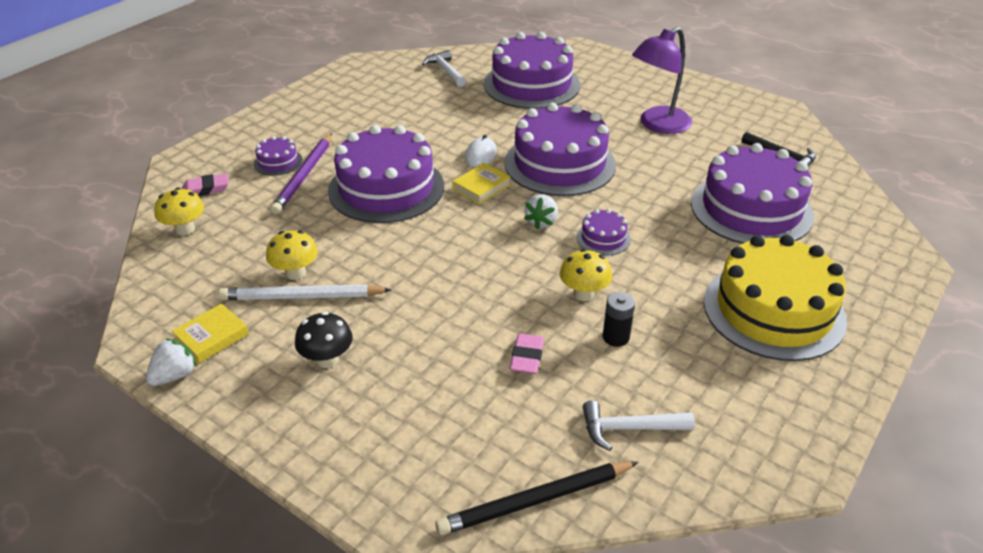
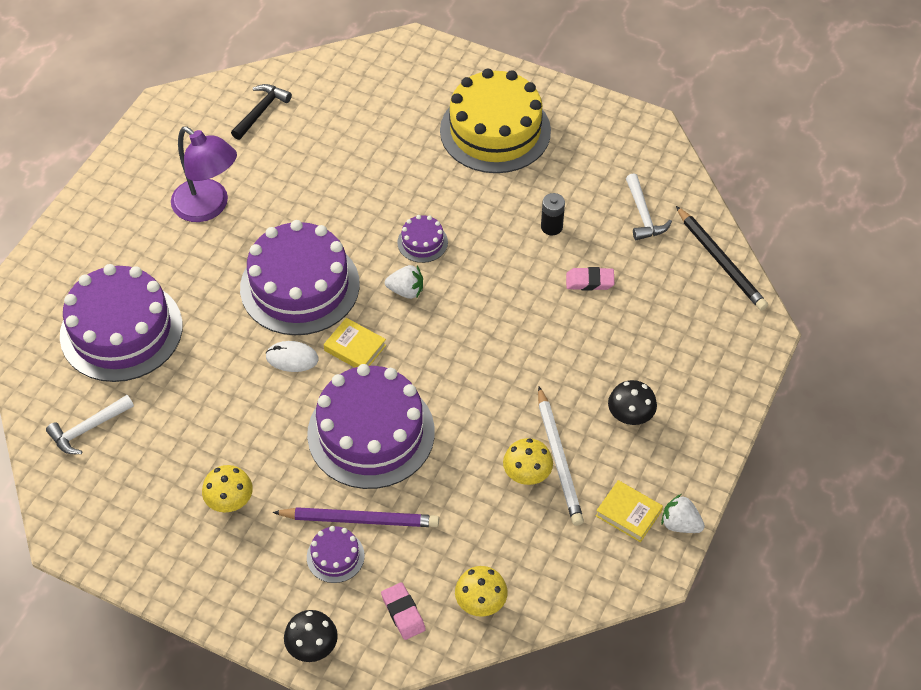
camera: 100 degrees left, 15 degrees up
yellow mushroom [559,249,612,301] -> yellow mushroom moved to [202,465,253,512]
purple cake [691,143,814,244] -> none
none -> black mushroom [284,610,338,662]

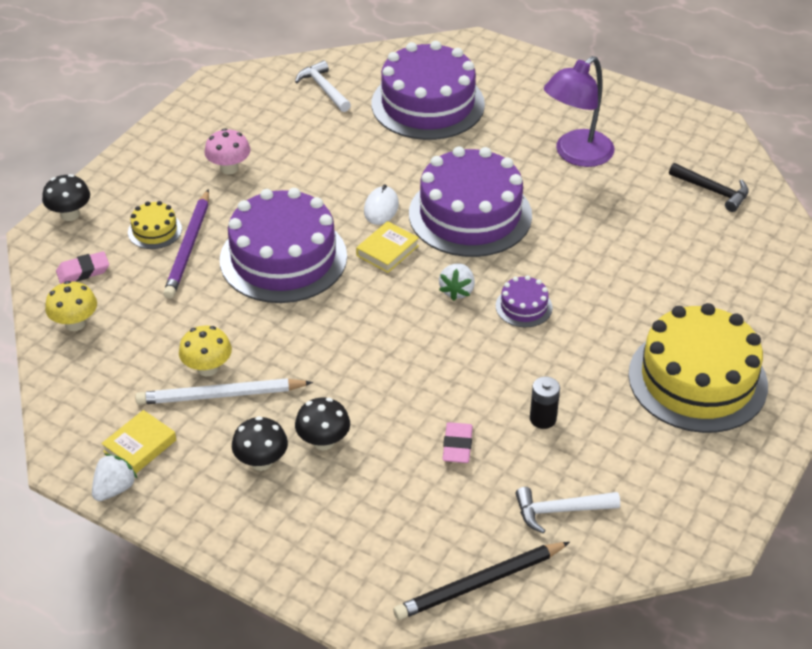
camera: 95 degrees right, 10 degrees down
yellow mushroom [202,465,253,512] -> pink mushroom [204,128,250,174]
purple cake [307,526,365,583] -> yellow cake [128,201,182,249]
none -> black mushroom [295,397,350,450]

